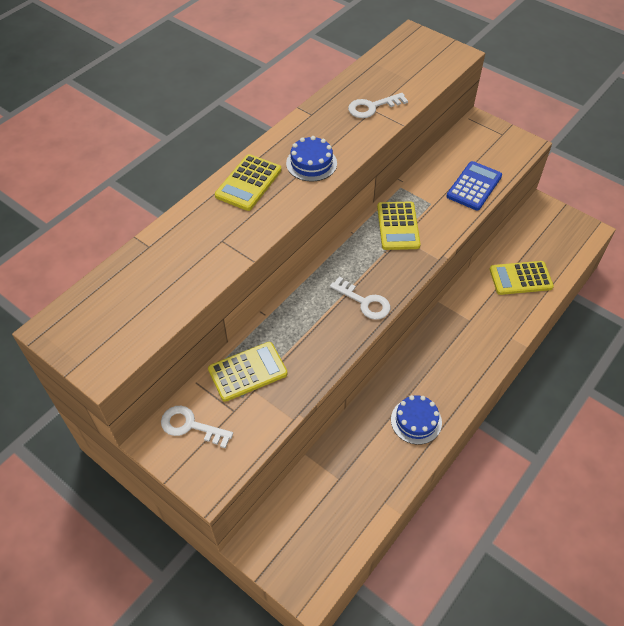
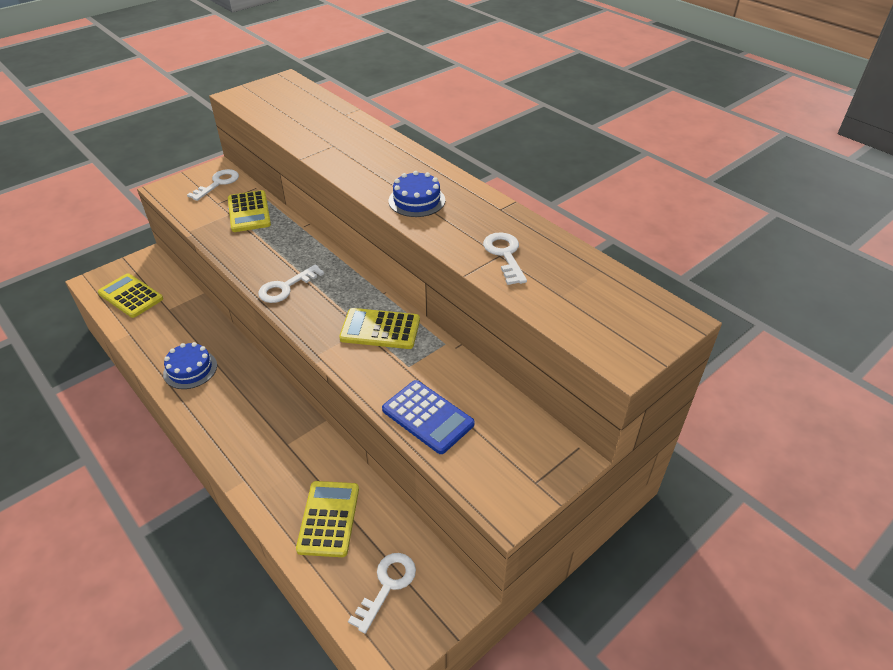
camera: 100 degrees right, 10 degrees down
yellow calculator [215,154,281,211] -> yellow calculator moved to [98,273,163,318]
none -> white key [348,553,416,634]

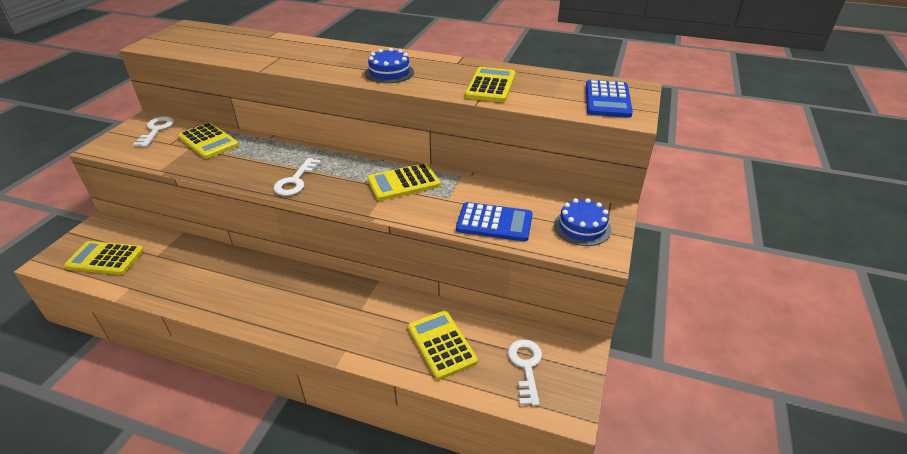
camera: 30 degrees left, 5 degrees down
blue cake [163,342,217,389] -> blue cake moved to [554,198,611,246]
white key [483,232,527,285] -> yellow calculator [465,67,516,102]
none -> blue calculator [586,80,633,118]

